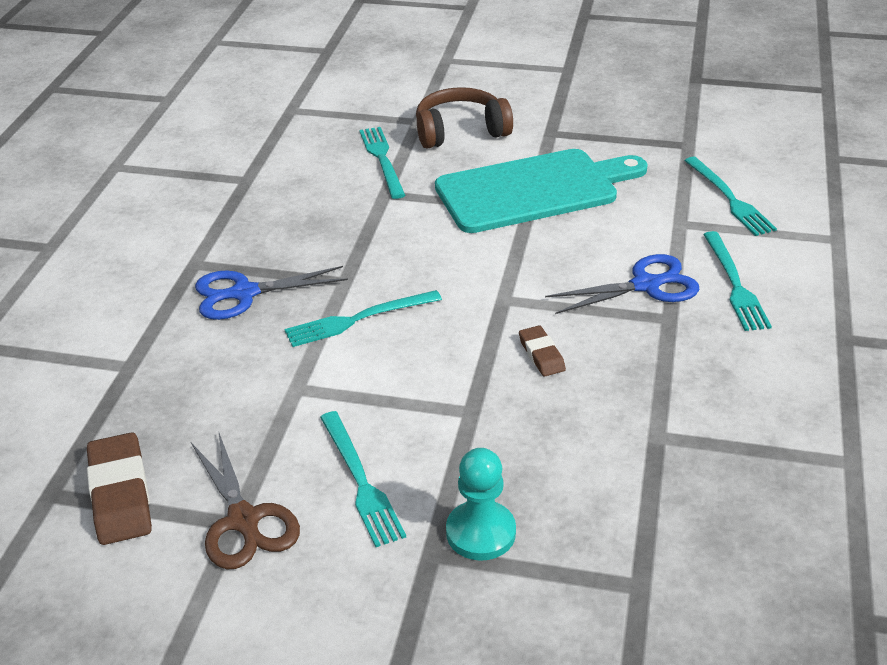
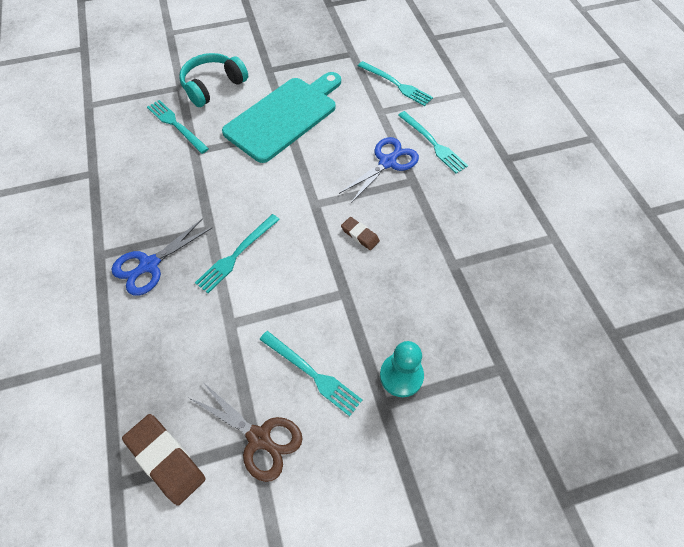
camera: 30 degrees left, 20 degrees up
brown headphones [416,87,513,149] -> turquoise headphones [179,53,248,107]

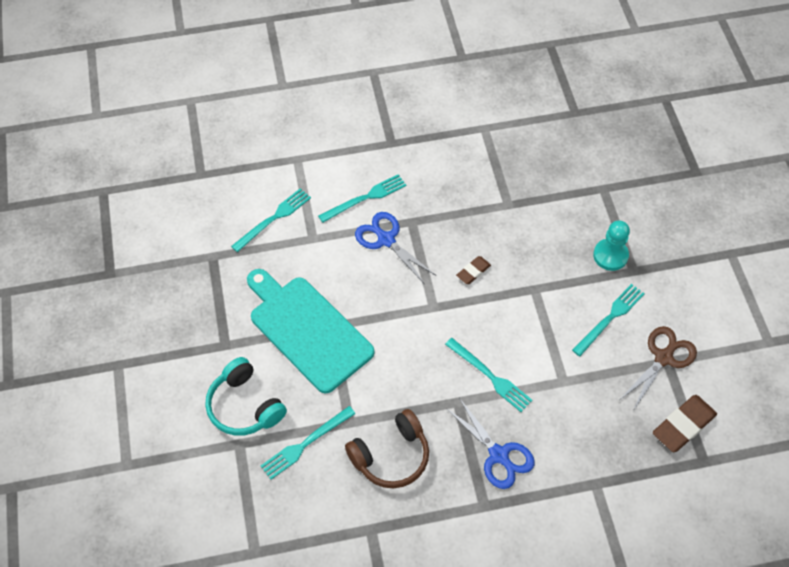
camera: 85 degrees left, 0 degrees up
none -> brown headphones [345,409,429,488]

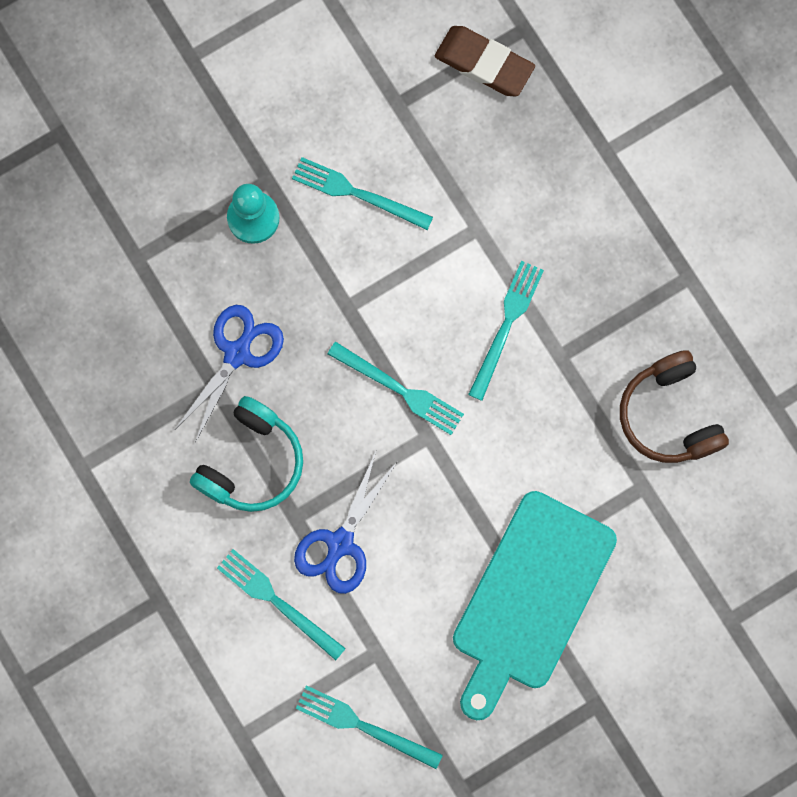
camera: 110 degrees left, 20 degrees up
turquoise headphones [205,357,287,436] -> turquoise headphones moved to [190,396,303,512]
turquoise fork [261,406,356,480] -> turquoise fork moved to [328,342,464,435]
brown headphones [345,409,429,488] -> brown headphones turned 150 degrees counterclockwise [620,350,729,463]
blue scissors [446,398,534,489] -> blue scissors moved to [175,305,284,443]
brown eraser [456,256,491,284] -> none
brown scissors [621,326,697,411] -> none

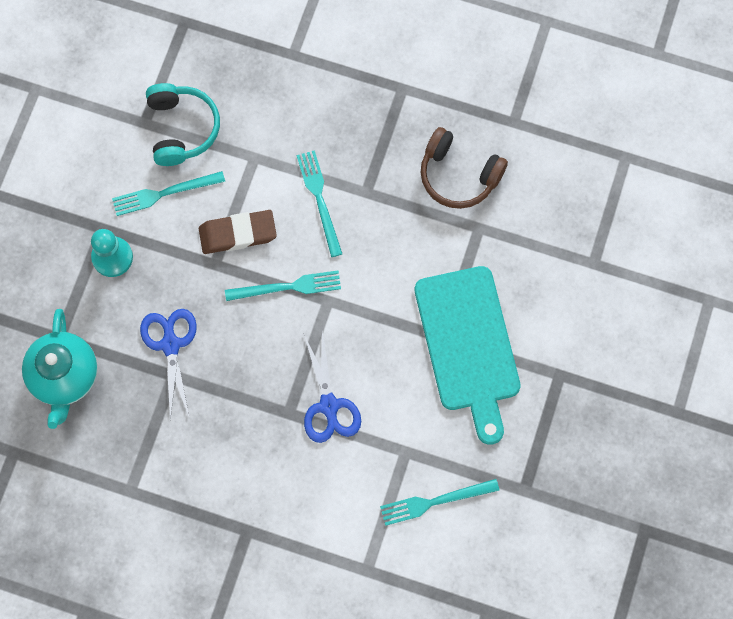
camera: 40 degrees left, 5 degrees down
turquoise headphones [190,396,303,512] -> turquoise headphones moved to [146,83,220,166]
turquoise fork [217,549,346,660] -> none
brown eraser [435,26,535,96] -> brown eraser moved to [199,210,277,254]
none -> turquoise teapot [22,309,98,429]

